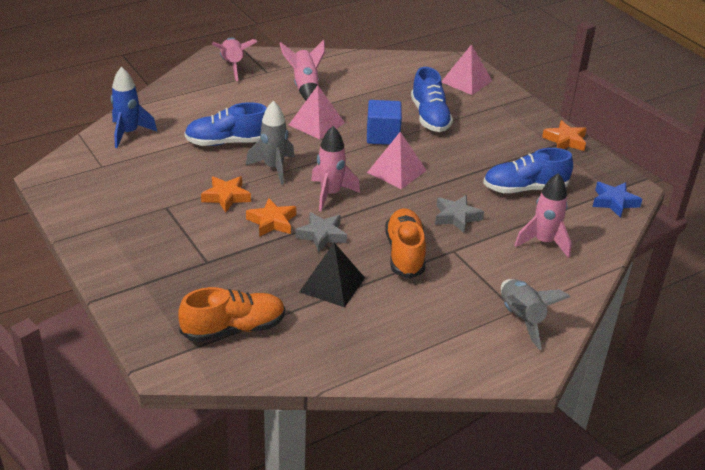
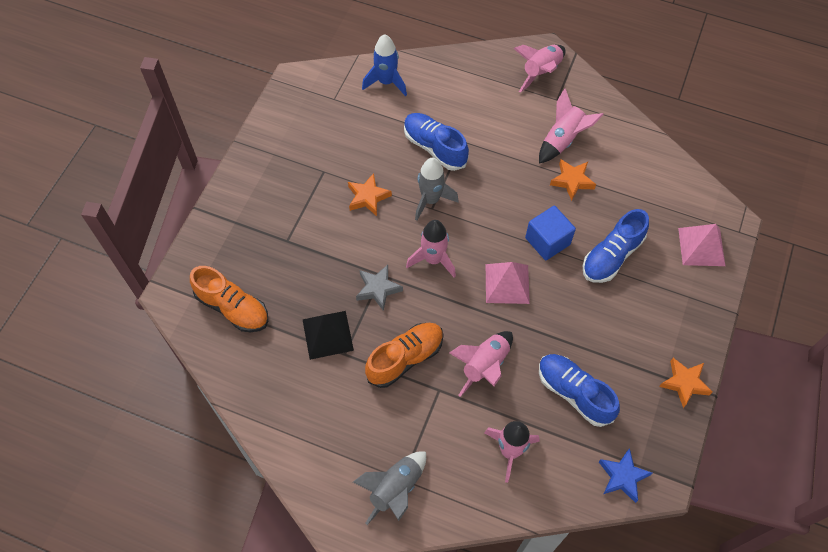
camera: 55 degrees right, 25 degrees up
orange star [246,198,296,237] -> orange star moved to [550,159,596,201]
pink pyramid [289,85,345,140] -> none
grey star [435,195,484,233] -> pink rocket [449,331,513,397]

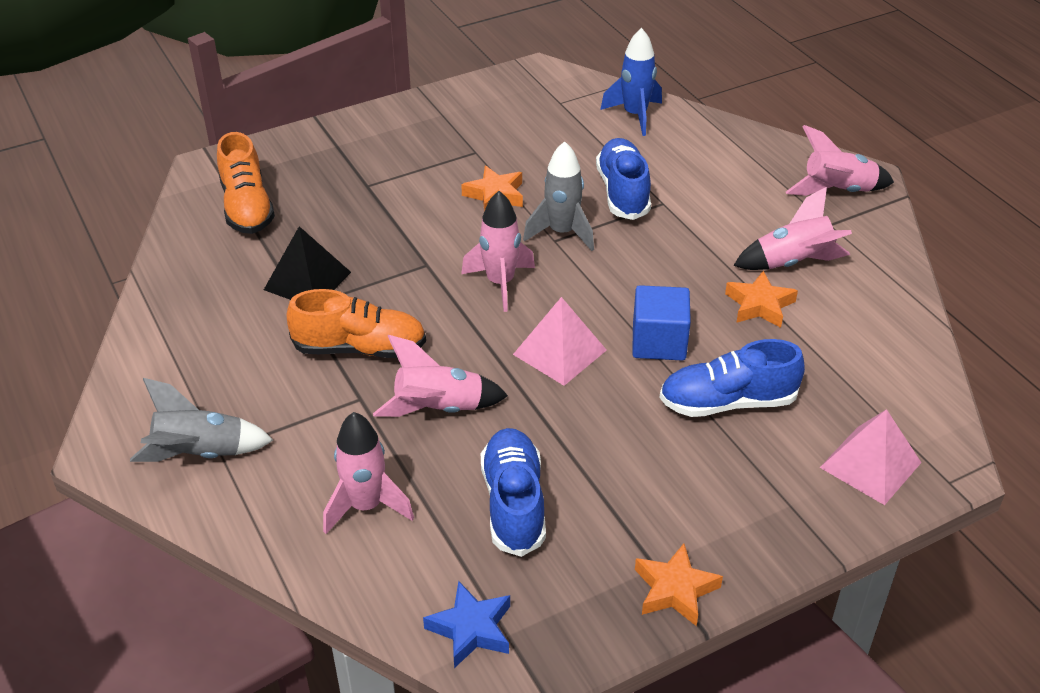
camera: 40 degrees right, 20 degrees down
grey star [356,265,403,311] -> none

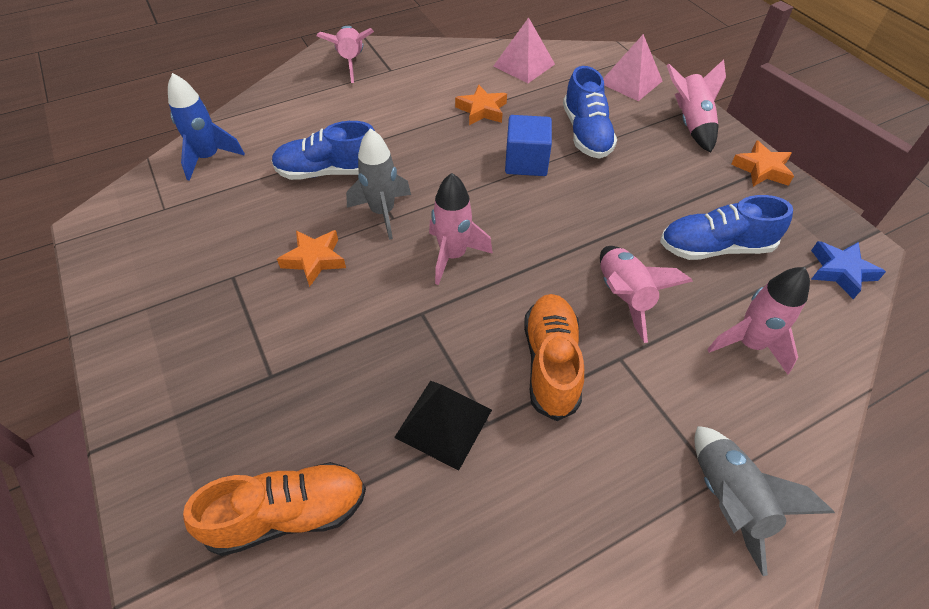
camera: 90 degrees left, 10 degrees up
pink pyramid [513,297,607,386] -> pink pyramid moved to [494,17,555,83]
pink rocket [733,187,852,270] -> pink rocket moved to [666,59,726,153]

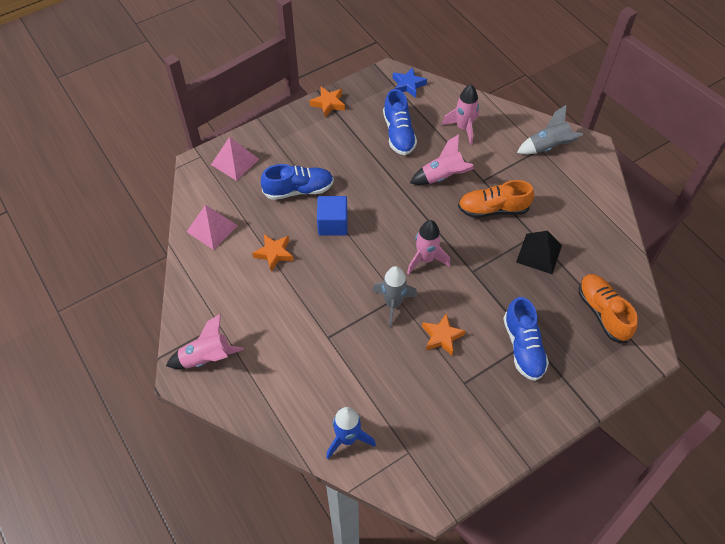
camera: 95 degrees left, 5 degrees up
blue shoe [271,121,375,180] -> blue shoe moved to [503,297,549,381]
pink rocket [666,59,726,153] -> none

